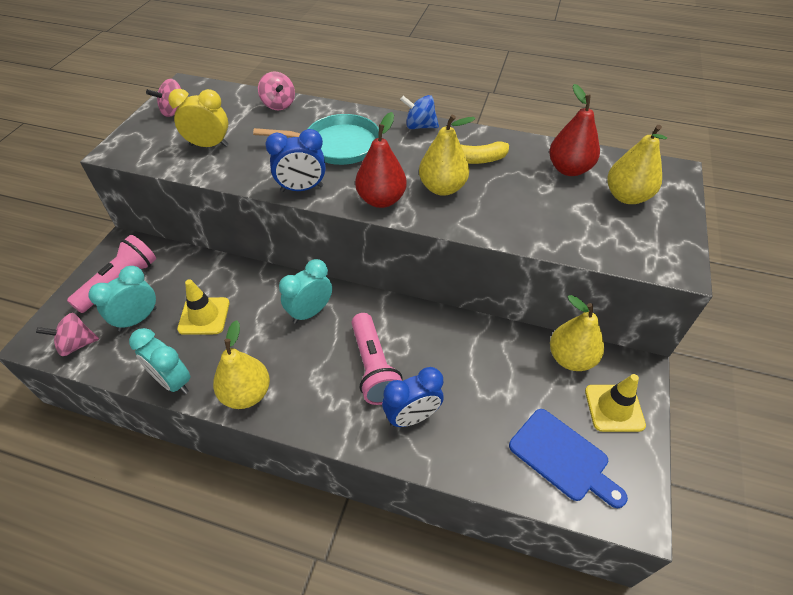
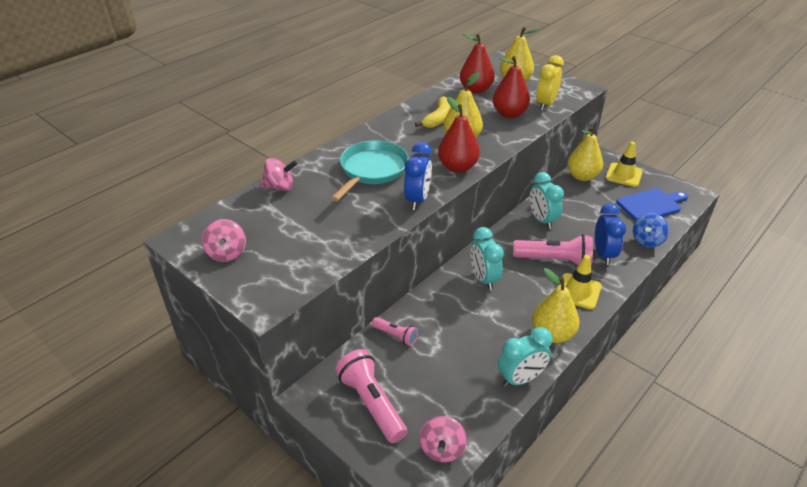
camera: 65 degrees left, 10 degrees down
turquoise clock [88,266,157,331] -> turquoise clock moved to [529,172,564,229]
yellow clock [168,89,228,147] -> yellow clock moved to [536,55,564,111]
yellow traffic cone [177,279,230,335] -> yellow traffic cone moved to [558,255,602,310]
blue spinning top [400,95,439,129] -> blue spinning top moved to [633,213,669,247]
none -> pink flashlight [372,317,418,346]
none -> red pear [493,56,530,118]

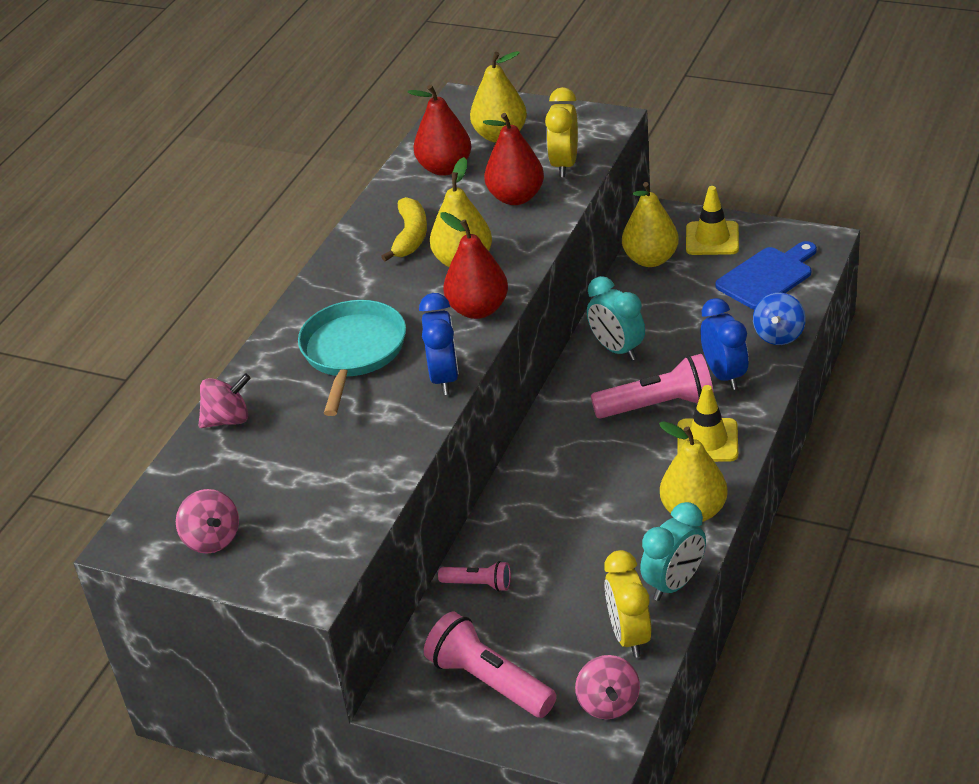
camera: 15 degrees left, 0 degrees up
turquoise clock [471,227,504,290] -> none
none -> yellow clock [604,550,652,658]

